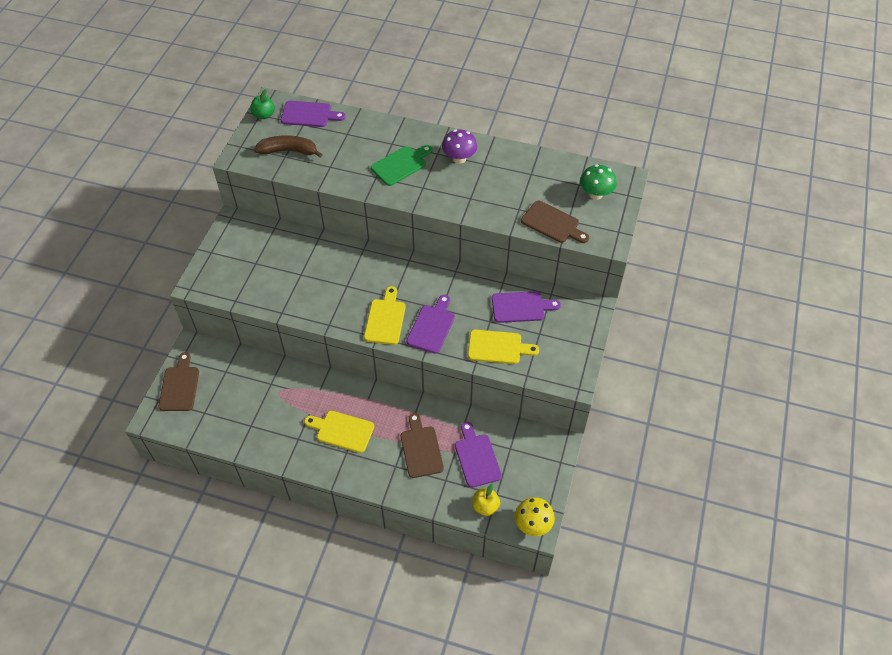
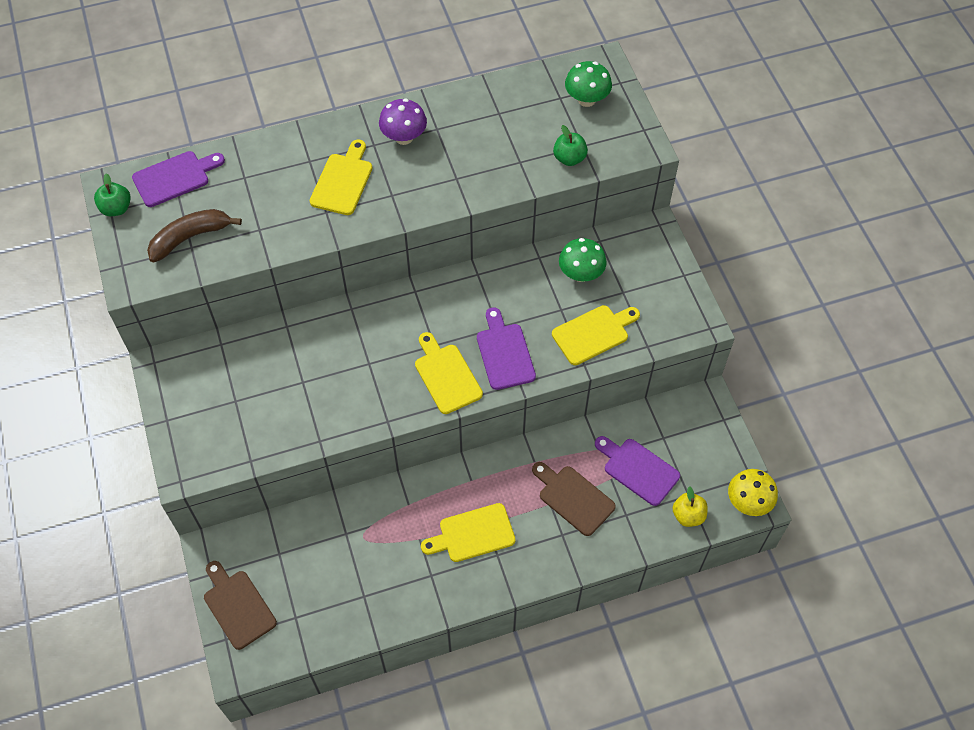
camera: 35 degrees left, 5 degrees up
green cutting board [371,145,433,186] -> yellow cutting board [310,139,372,215]
purple cutting board [492,291,561,323] -> green mushroom [559,238,607,282]
brown cutting board [521,201,589,243] -> green apple [553,125,588,166]

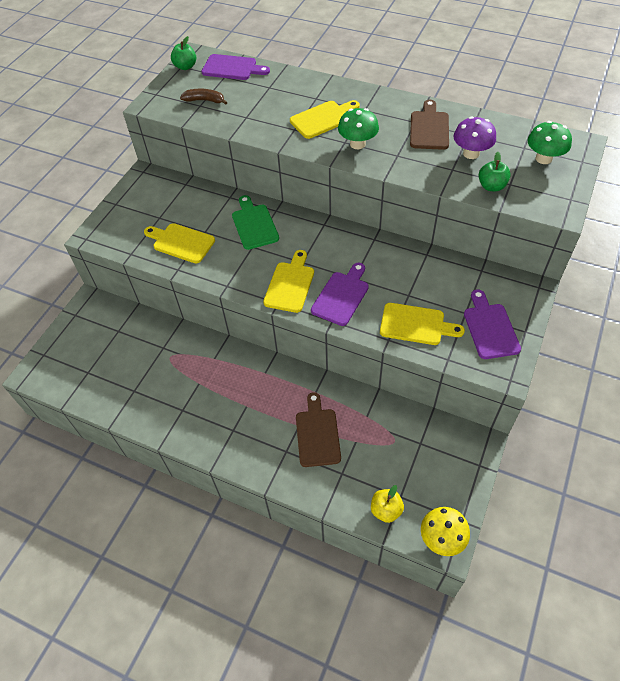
camera: 45 degrees right, 5 degrees down
brown banana [147,209,242,262] -> brown banana [180,89,228,105], size x0.67
brown cutting board [204,561,277,650] -> brown cutting board moved to [410,100,449,150]
purple mushroom [379,98,427,145] -> purple mushroom moved to [454,116,496,159]
yellow cutting board [421,503,516,562] -> yellow cutting board moved to [144,223,215,263]
green mushroom [559,238,607,282] -> green mushroom moved to [338,108,379,149]
purple cutting board [595,436,680,506] -> purple cutting board moved to [464,290,521,359]
none -> green cutting board [232,195,279,250]

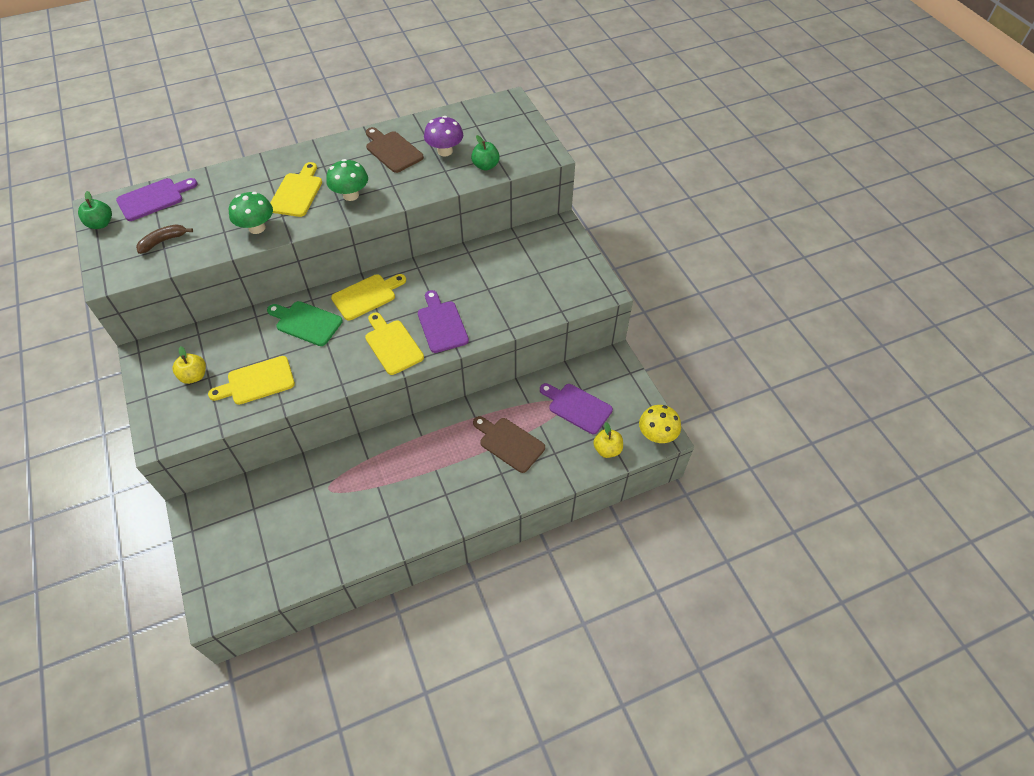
camera: 50 degrees left, 0 degrees up
yellow cutting board [380,303,465,345] -> yellow cutting board moved to [331,274,406,320]
purple cutting board [464,290,521,359] -> purple cutting board moved to [540,383,613,434]
green mushroom [527,121,572,164] -> green mushroom moved to [229,192,273,234]
none -> yellow apple [173,346,206,384]

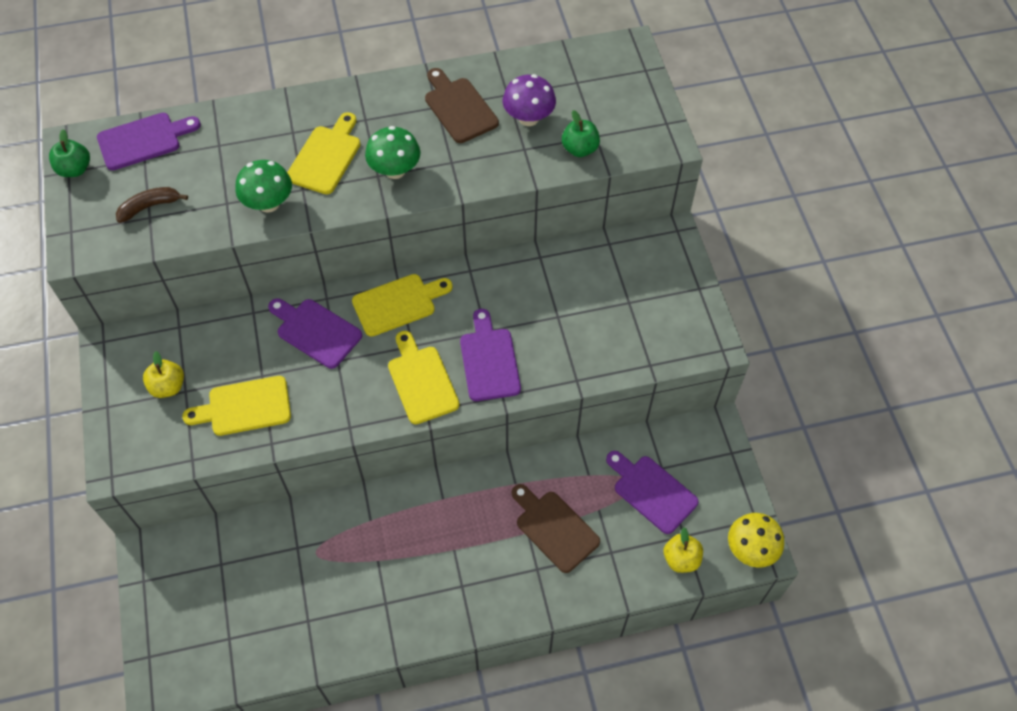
camera: 10 degrees right, 5 degrees up
green cutting board [267,301,343,346] -> purple cutting board [268,298,362,369]

